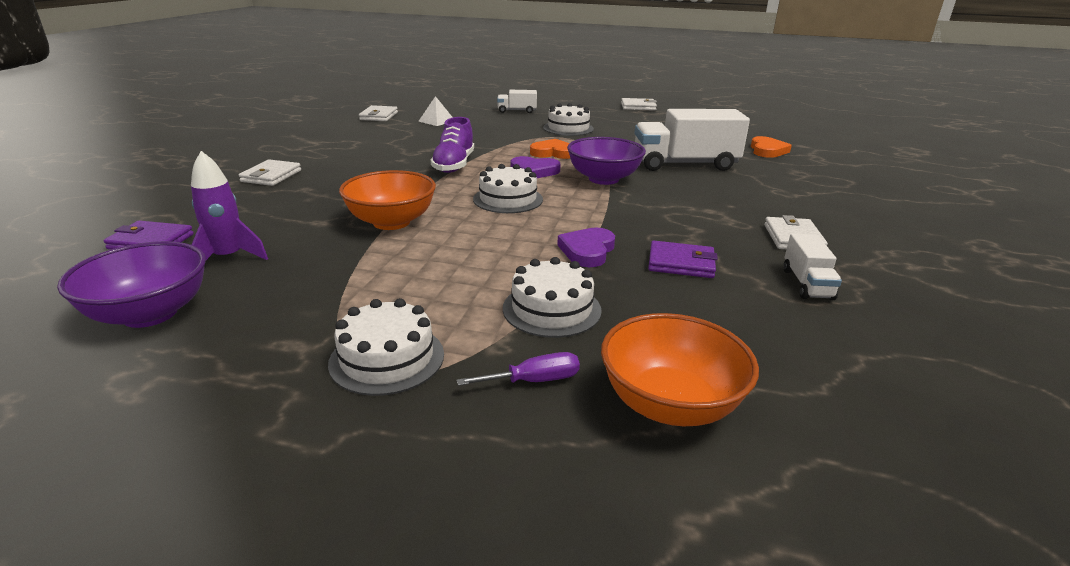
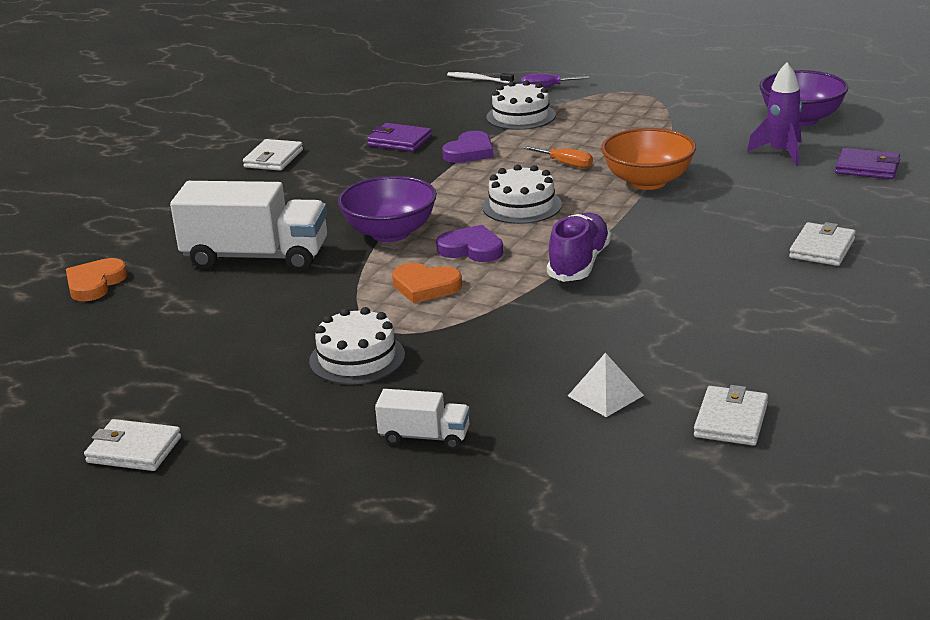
camera: 165 degrees left, 0 degrees up
white cake [328,298,444,396] -> none
orange bowl [601,313,759,426] -> white toothbrush [447,72,514,84]
white truck [783,233,842,300] -> none
none -> orange screwdriver [523,146,593,168]

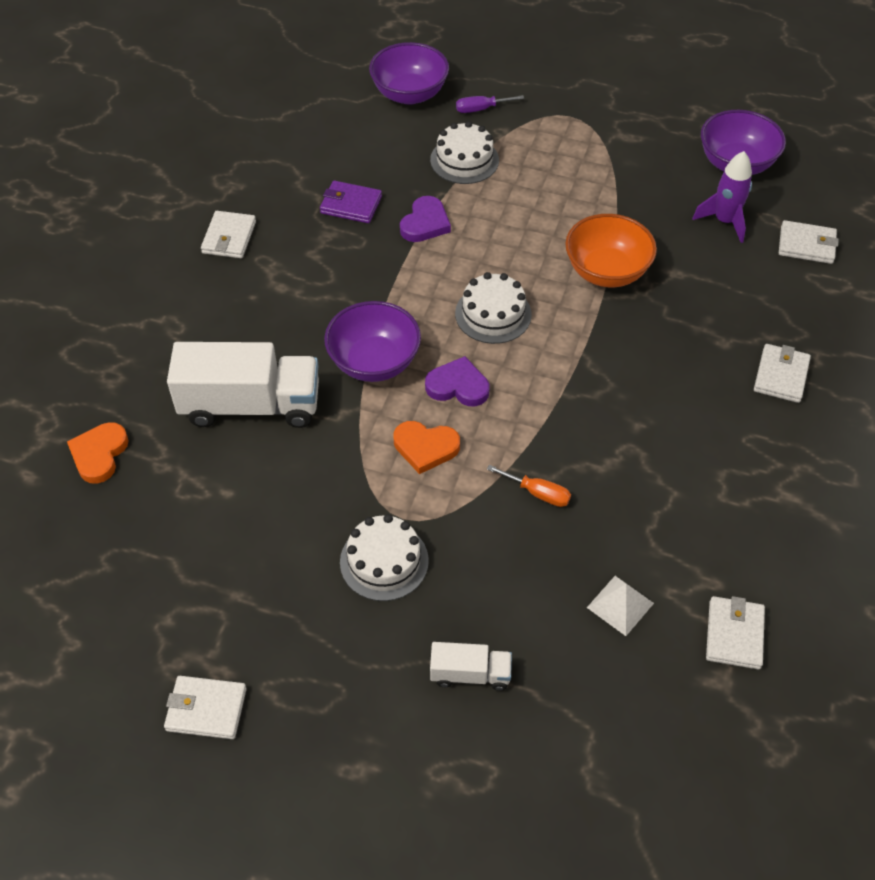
camera: 10 degrees left, 25 degrees up
white toothbrush [447,72,514,84] -> purple bowl [369,42,449,105]
orange screwdriver [523,146,593,168] -> orange screwdriver moved to [487,465,571,507]
purple shoe [547,213,611,282] -> none
purple wallet [835,148,900,179] -> white wallet [779,220,839,264]

